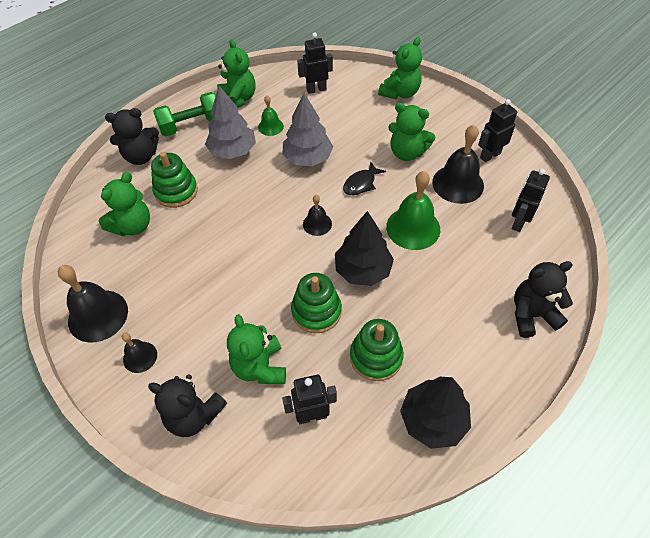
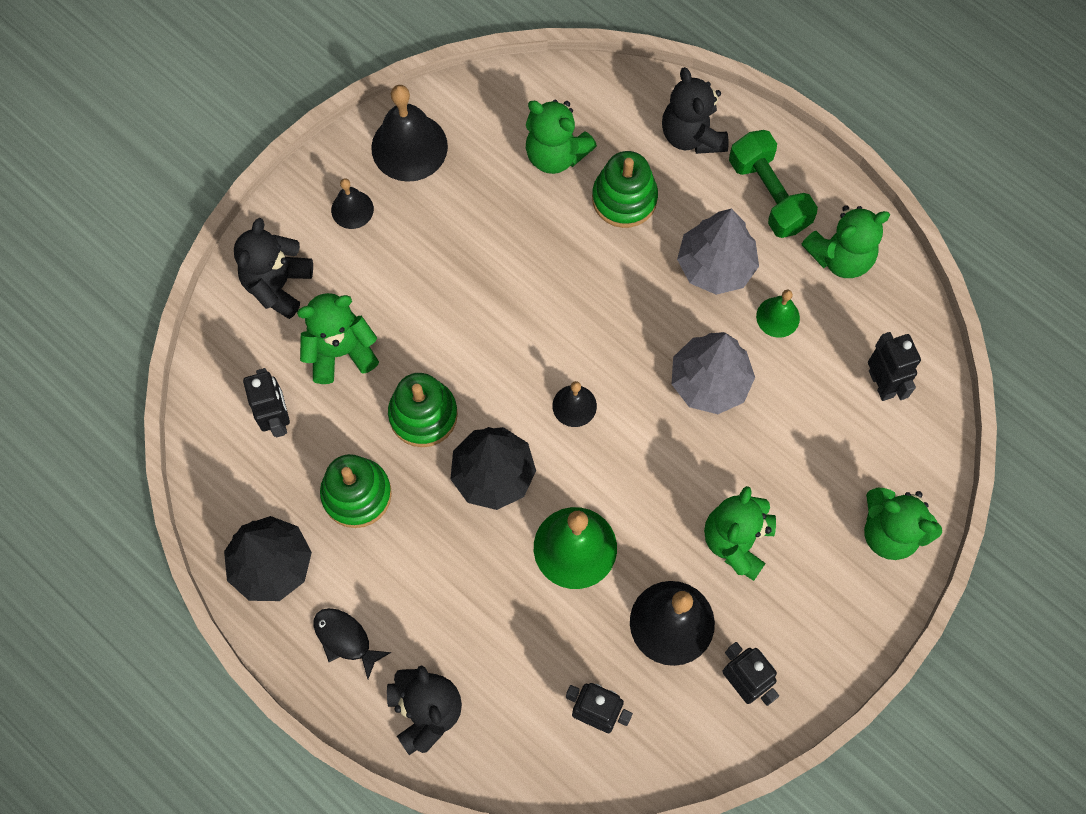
camera: 85 degrees right, 15 degrees up
black fish [343,161,386,195] -> black fish moved to [313,608,391,679]

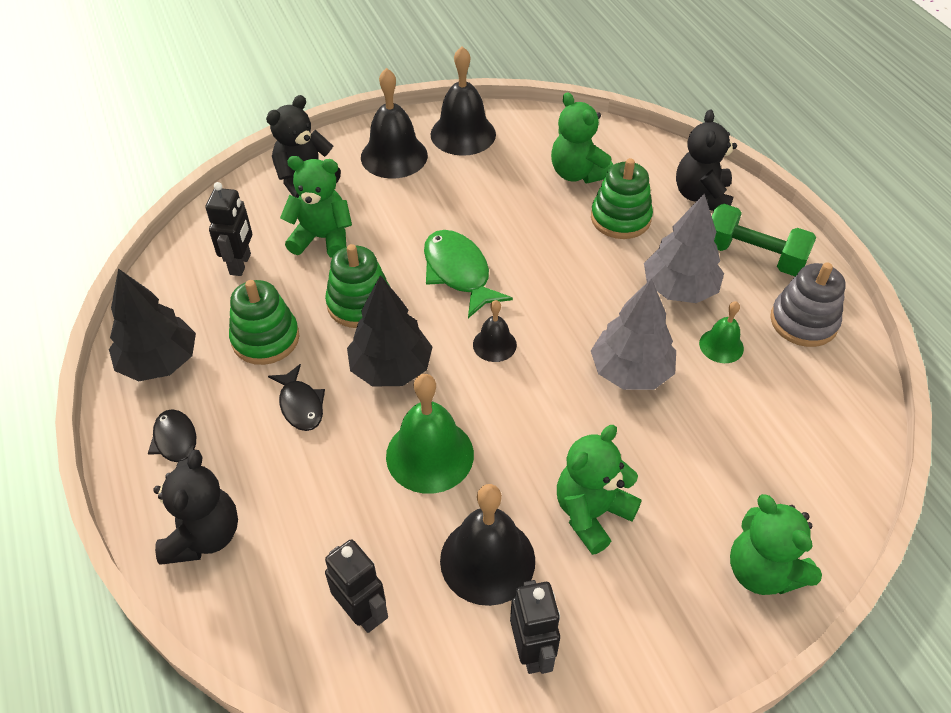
camera: 25 degrees right, 20 degrees down
black bell [331,178,374,229] -> black bell [361,68,428,179], size x1.83
green dumbbell [729,130,818,238] -> green dumbbell turned 60 degrees counterclockwise [712,204,816,276]
green teddy bear [802,205,890,278] -> grey stacking toy [770,263,846,347]
black robot [868,332,921,401] -> none
none -> black fish [268,364,325,431]
none -> green fish [424,230,513,318]

